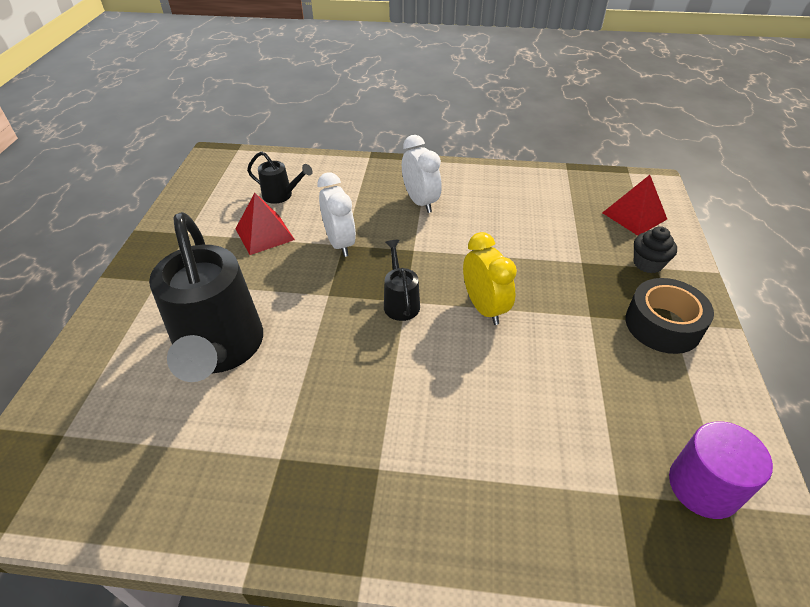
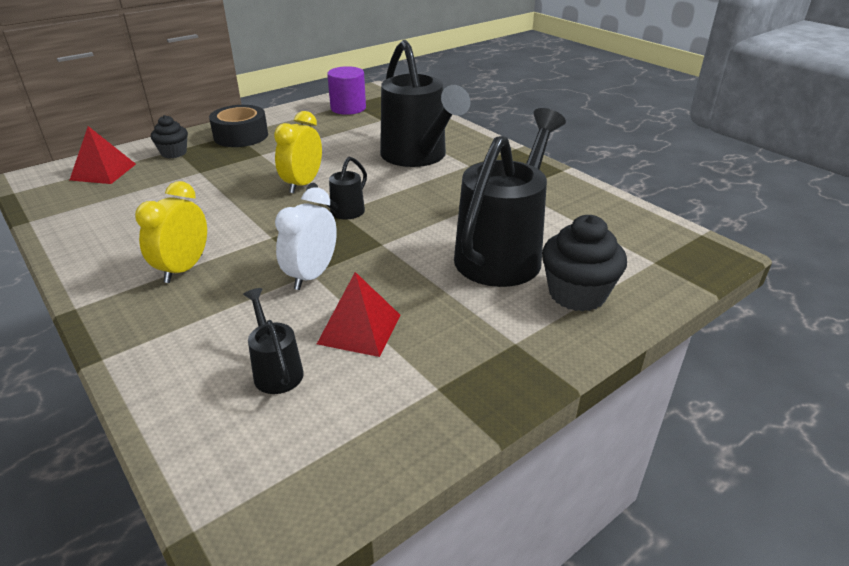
camera: 135 degrees left, 10 degrees down
white clock [402,135,442,213] -> yellow clock [135,181,207,283]
none -> black watering can [380,40,471,167]
none -> black cupcake [542,215,627,312]

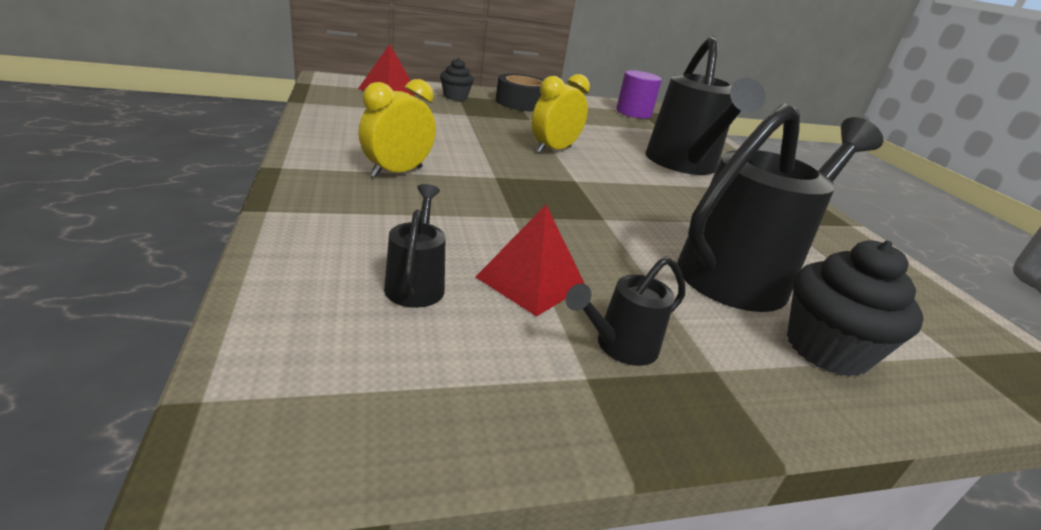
camera: 20 degrees right, 5 degrees down
white clock [275,187,337,290] -> none
black watering can [306,157,367,219] -> black watering can moved to [566,256,685,366]

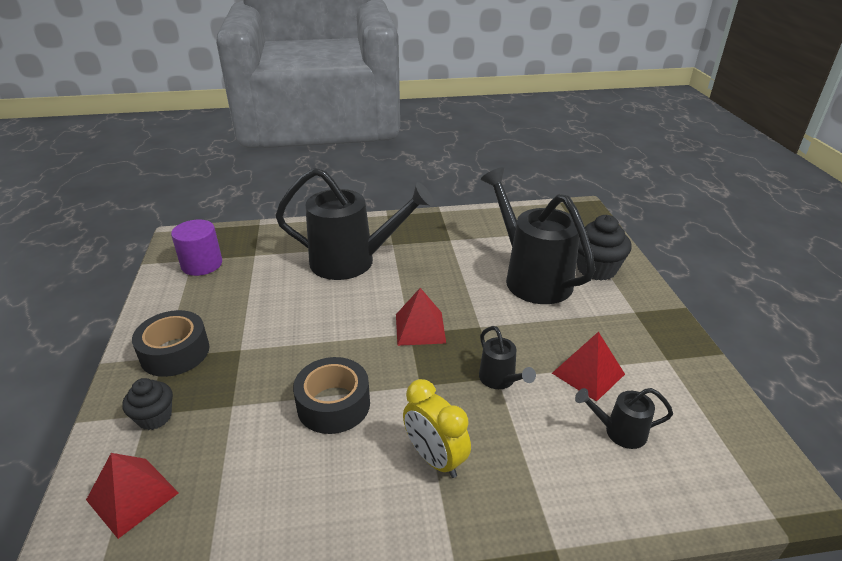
camera: 80 degrees left, 5 degrees up
yellow clock [532,74,590,153] -> none
black watering can [566,256,685,366] -> black watering can moved to [479,326,536,389]
none -> black tape [293,357,370,434]
none -> red pyramid [396,288,446,346]

